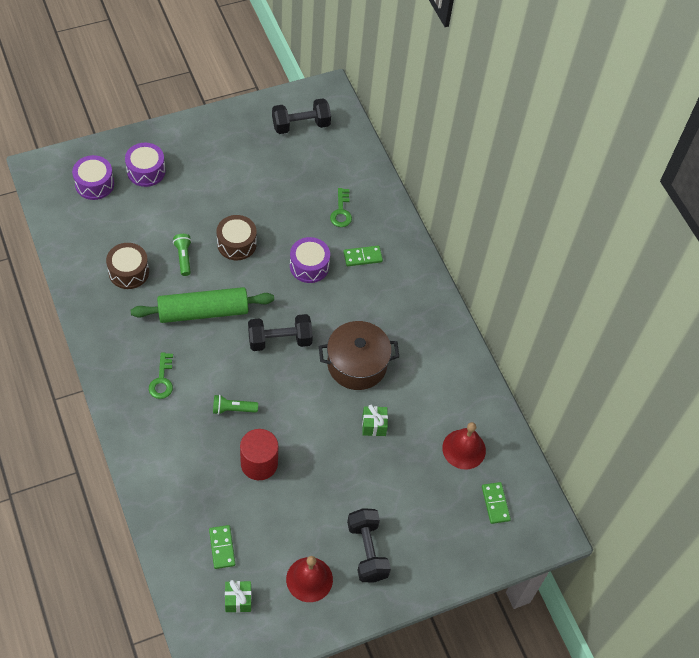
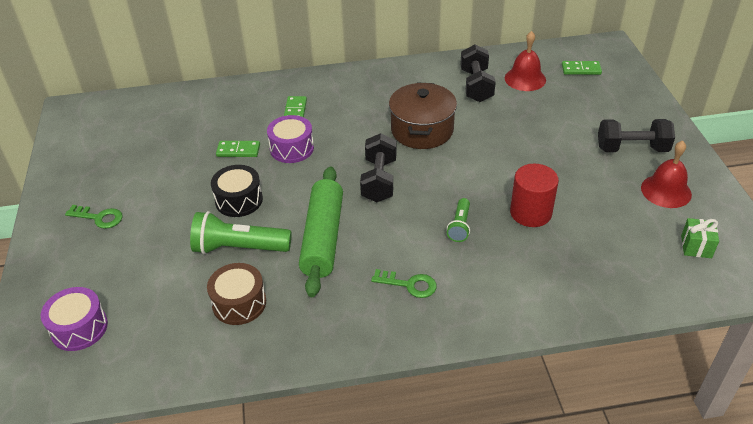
camera: 70 degrees left, 15 degrees down
purple drum [125,143,166,187] -> none
green flashlight [173,234,191,276] -> green flashlight [190,211,292,254], size x1.81
green domino [209,525,235,569] -> green domino moved to [216,141,260,157]
brown drum [217,215,257,260] -> black drum [211,165,263,217]
black dumbbell [272,98,331,134] -> black dumbbell moved to [460,44,496,102]
green key [330,188,352,227] -> green key moved to [65,205,123,229]
green gift [362,405,388,436] -> none

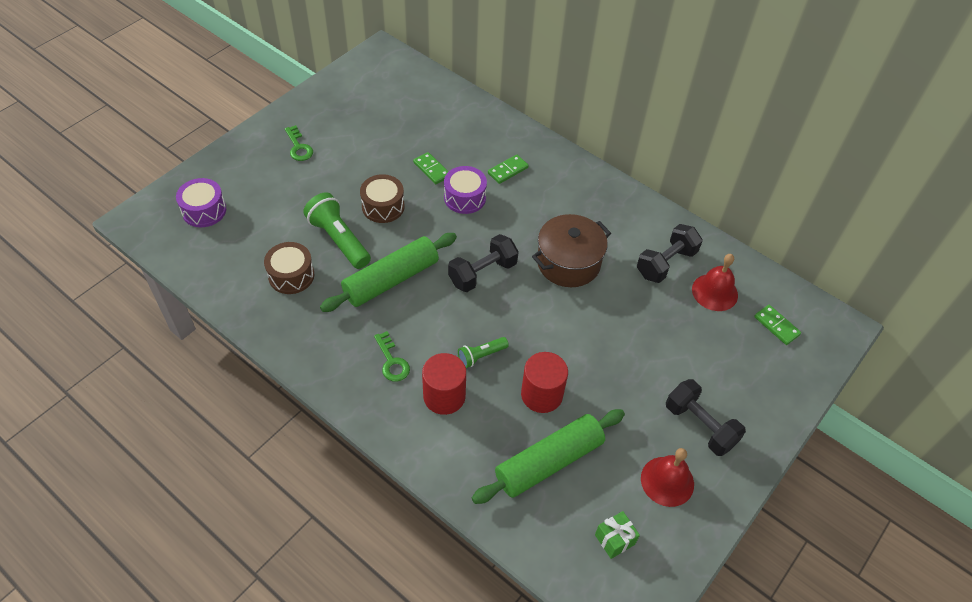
camera: 45 degrees right, 10 degrees up
black drum [211,165,263,217] -> brown drum [360,174,405,223]
none -> red cylinder [422,353,466,415]
none -> green rolling pin [472,409,625,504]

